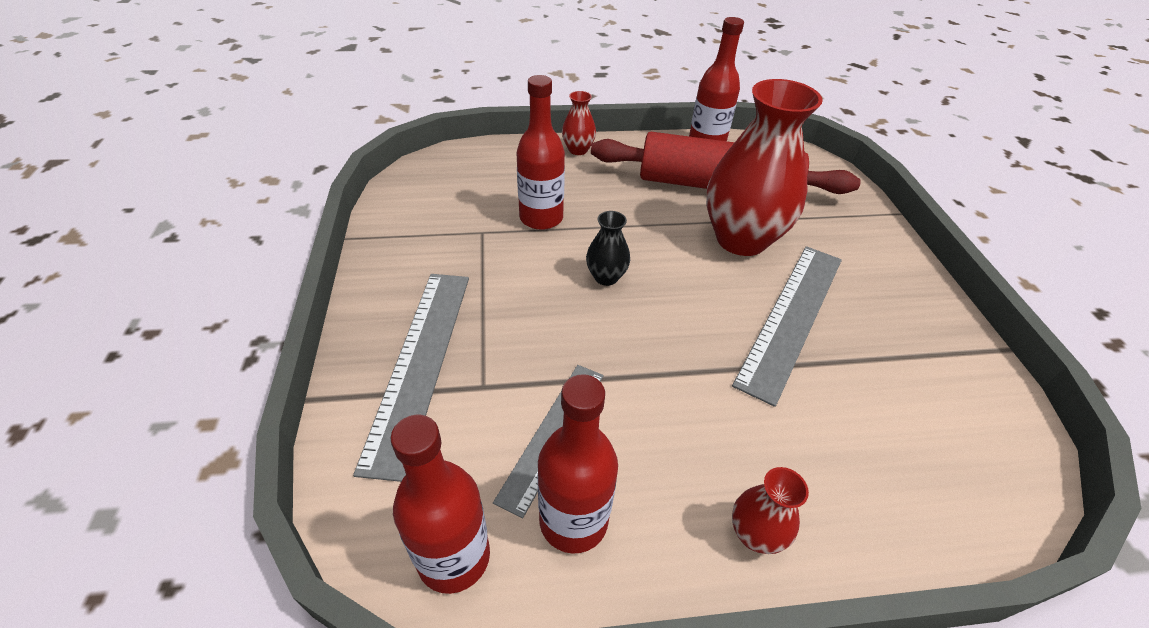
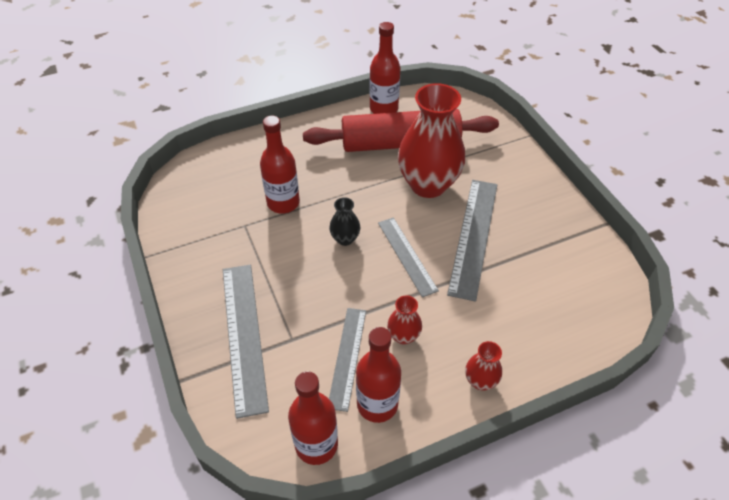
camera: 15 degrees left, 5 degrees up
red vase [562,91,596,155] -> red vase moved to [387,295,422,344]
none -> grey ruler [378,217,439,298]

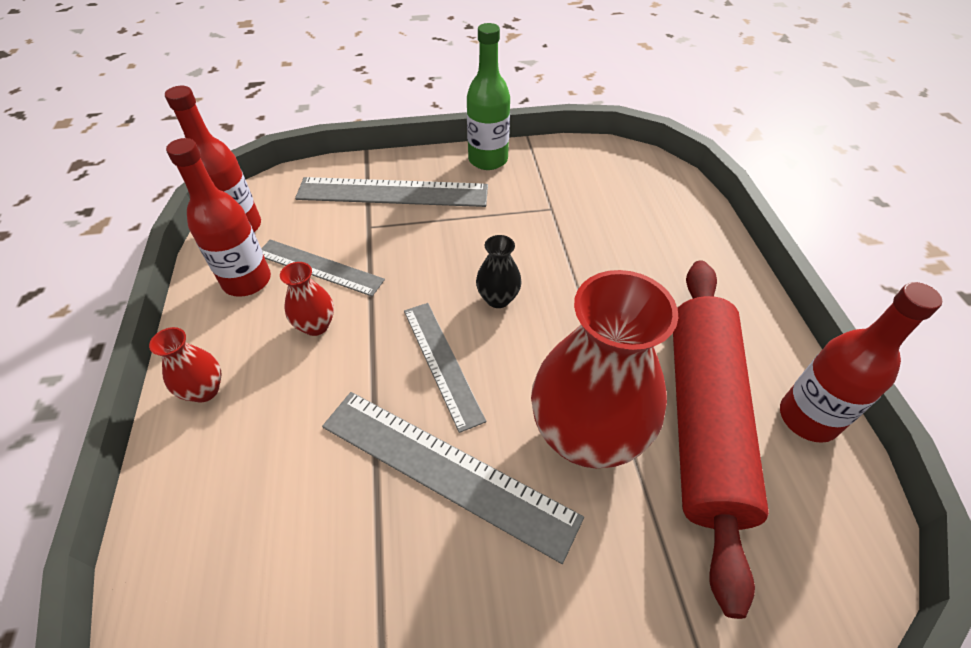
camera: 105 degrees right, 0 degrees up
red bottle [260,115,300,214] -> none
grey ruler [378,217,439,298] -> grey ruler turned 75 degrees clockwise [404,303,487,433]
none -> green bottle [467,23,510,170]

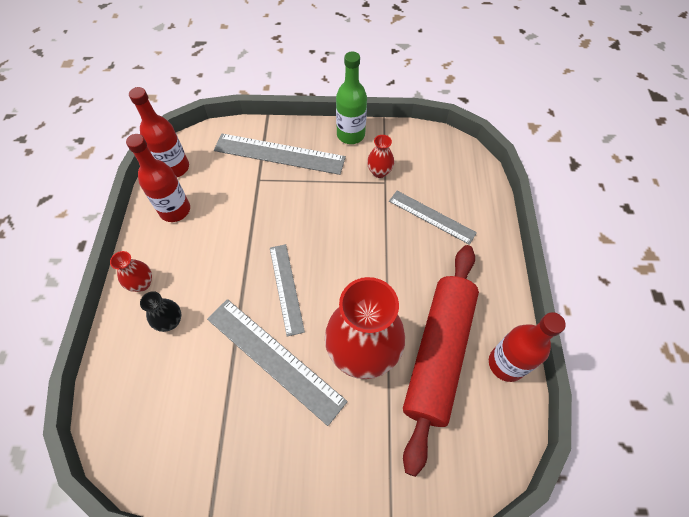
camera: 10 degrees right, 10 degrees up
grey ruler [261,239,385,296] -> grey ruler moved to [389,191,477,245]
red vase [280,262,334,336] -> red vase moved to [367,135,394,178]
black vase [476,235,522,308] -> black vase moved to [140,291,181,332]

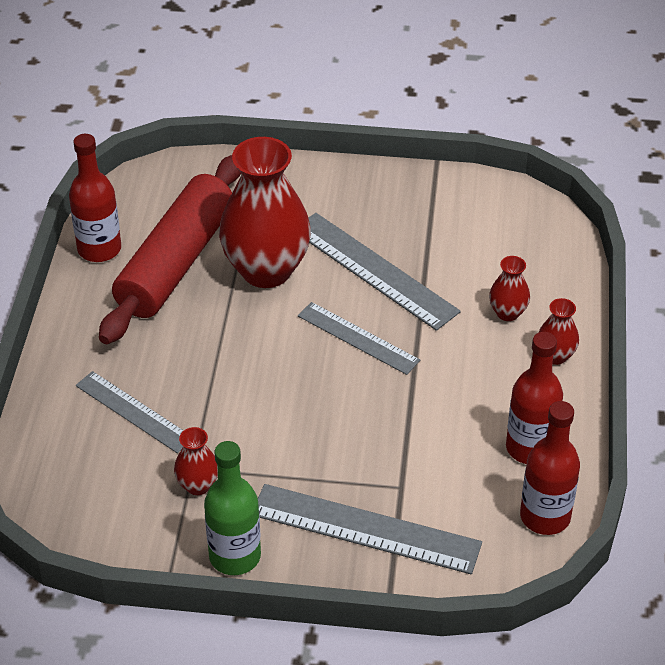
camera: 175 degrees left, 15 degrees down
black vase [140,291,181,332] -> red vase [489,256,530,321]
grey ruler [270,244,305,337] -> grey ruler turned 45 degrees counterclockwise [298,302,420,375]

